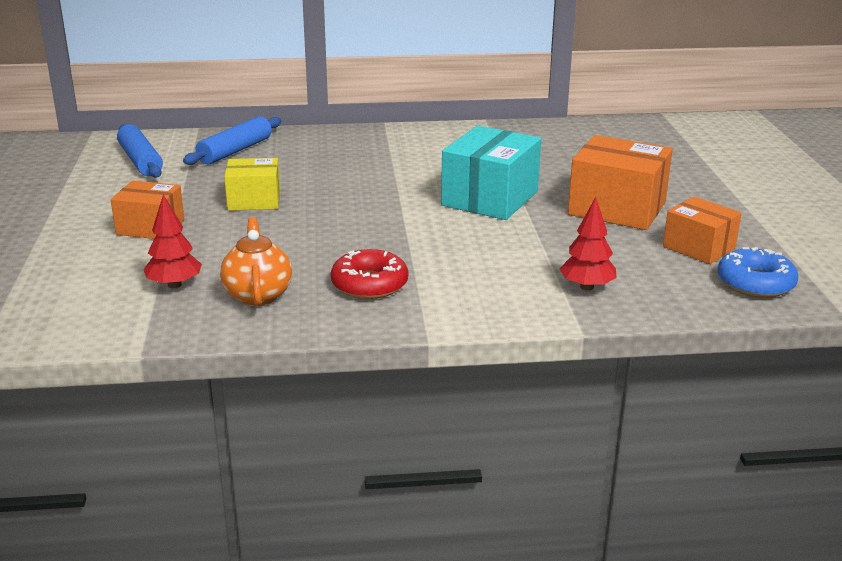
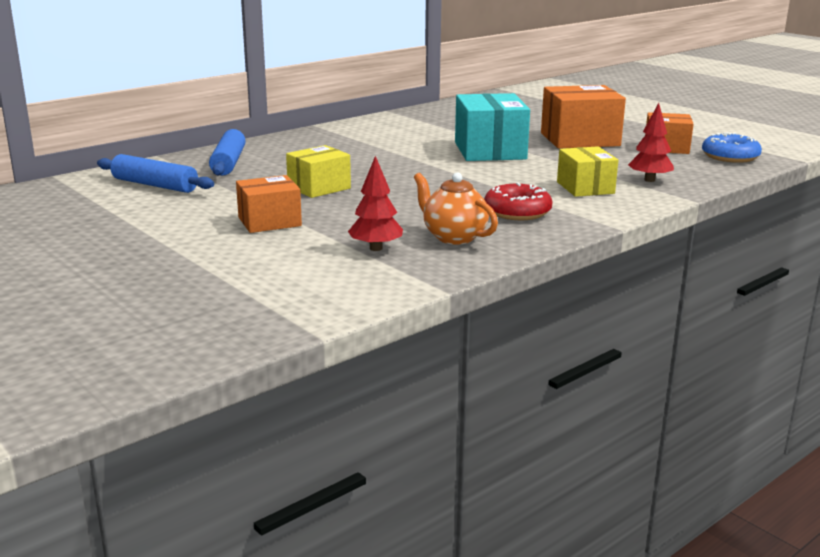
camera: 35 degrees left, 5 degrees down
none -> yellow box [557,146,618,197]

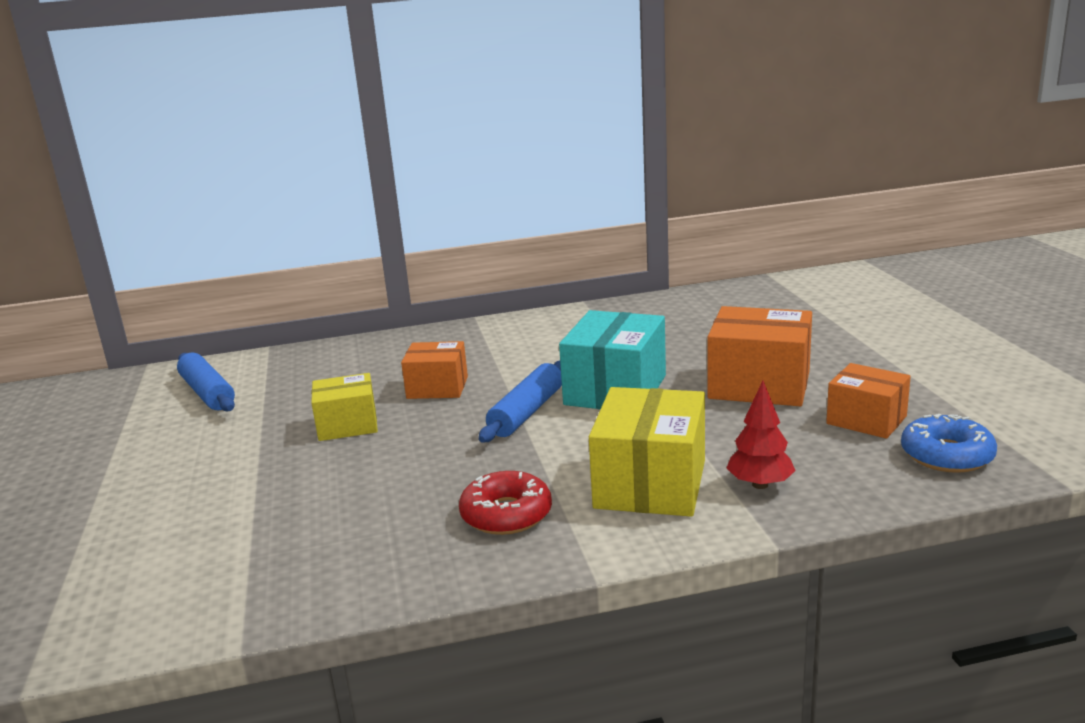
camera: 30 degrees right, 0 degrees up
blue rolling pin [209,129,246,176] -> blue rolling pin moved to [479,361,562,442]
orange box [236,175,302,233] -> orange box moved to [401,341,468,399]
red tree [348,156,403,251] -> none
orange teapot [414,173,498,245] -> none
yellow box [557,146,618,197] -> yellow box [589,387,705,517], size x1.60

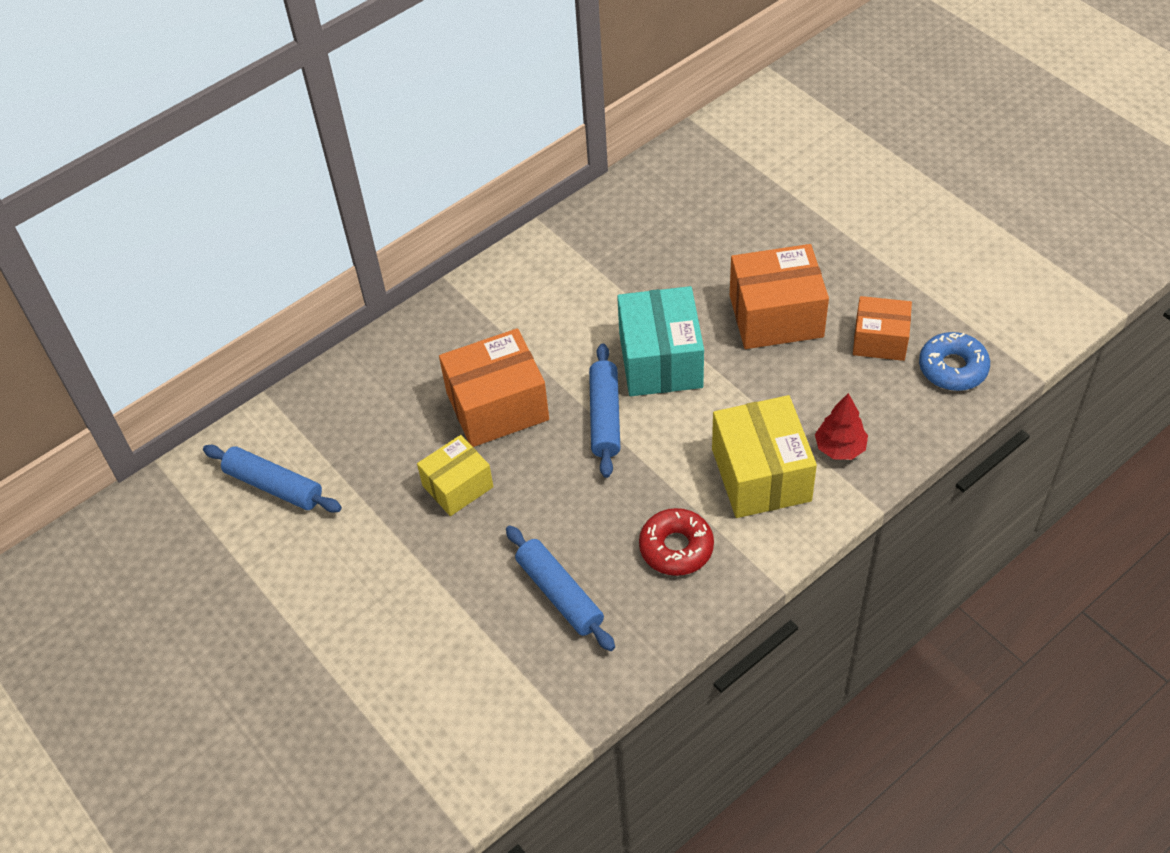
camera: 25 degrees left, 30 degrees up
orange box [401,341,468,399] -> orange box [439,328,549,447], size x1.60
none -> blue rolling pin [506,525,615,651]

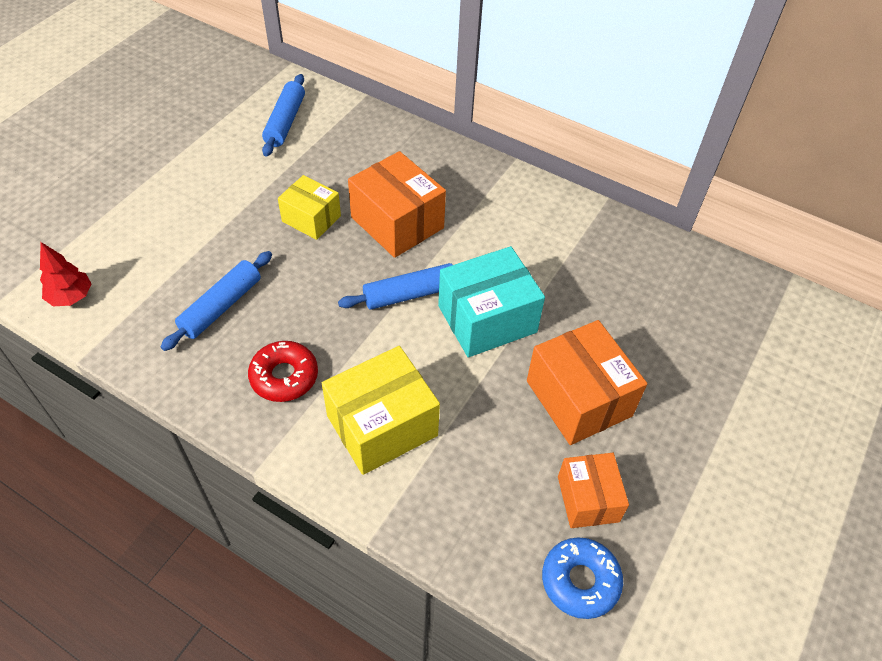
camera: 65 degrees right, 0 degrees up
red tree [815,393,868,460] -> red tree moved to [40,242,92,306]

